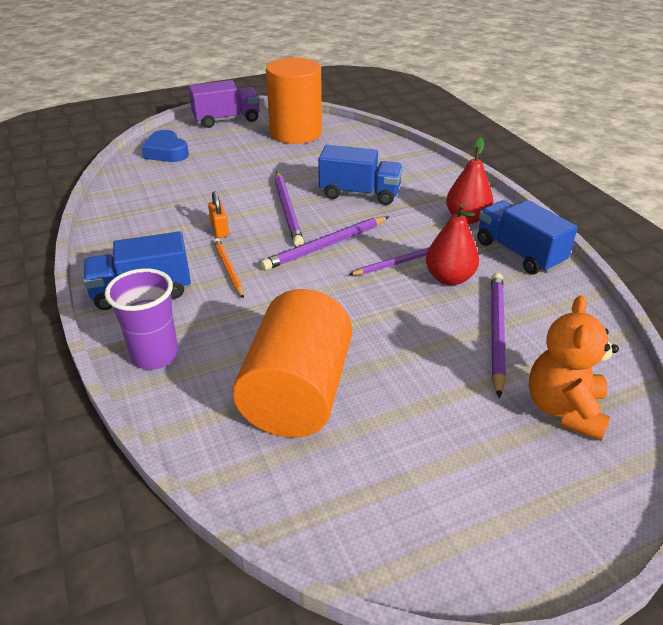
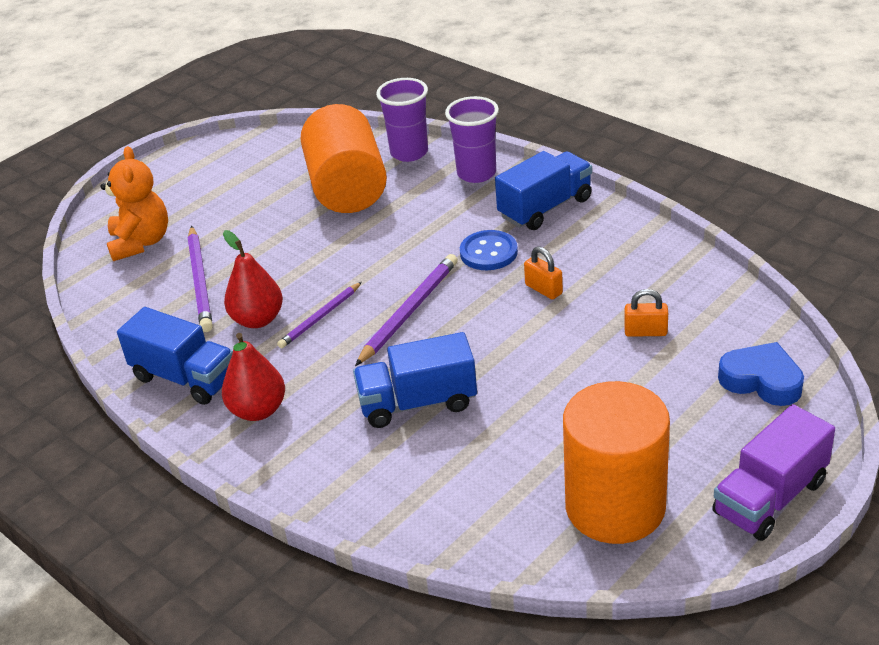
camera: 160 degrees right, 0 degrees up
orange pencil [213,238,244,299] -> blue button [460,230,518,270]
purple pencil [275,172,304,247] -> none
none -> purple cup [376,78,428,162]
none -> orange padlock [624,289,668,337]

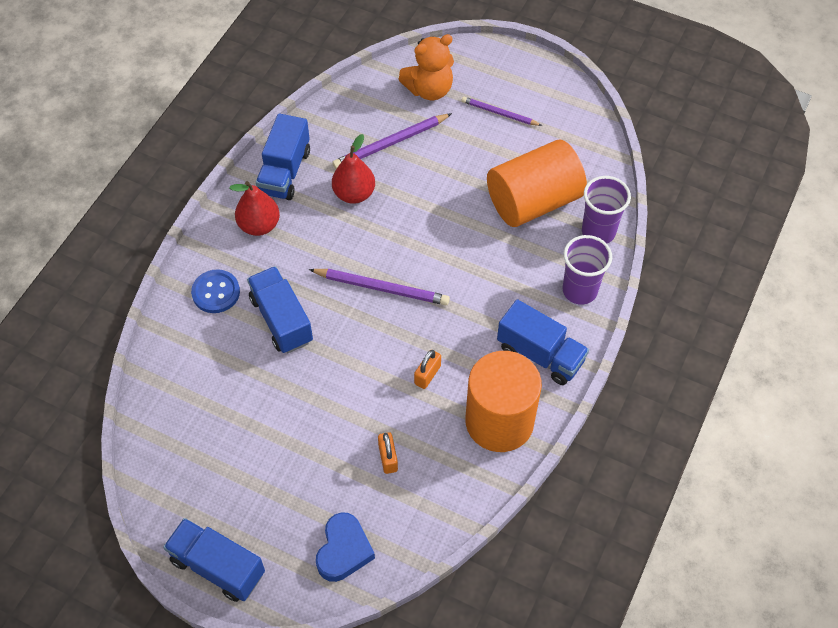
camera: 70 degrees right, 20 degrees up
purple pencil [277,282,362,348] -> purple pencil moved to [462,97,542,126]
blue button [460,230,518,270] -> blue button moved to [191,269,240,313]
orange cylinder [563,381,670,544] -> orange cylinder moved to [466,351,542,452]
purple truck [712,404,835,541] -> blue truck [163,518,265,602]

